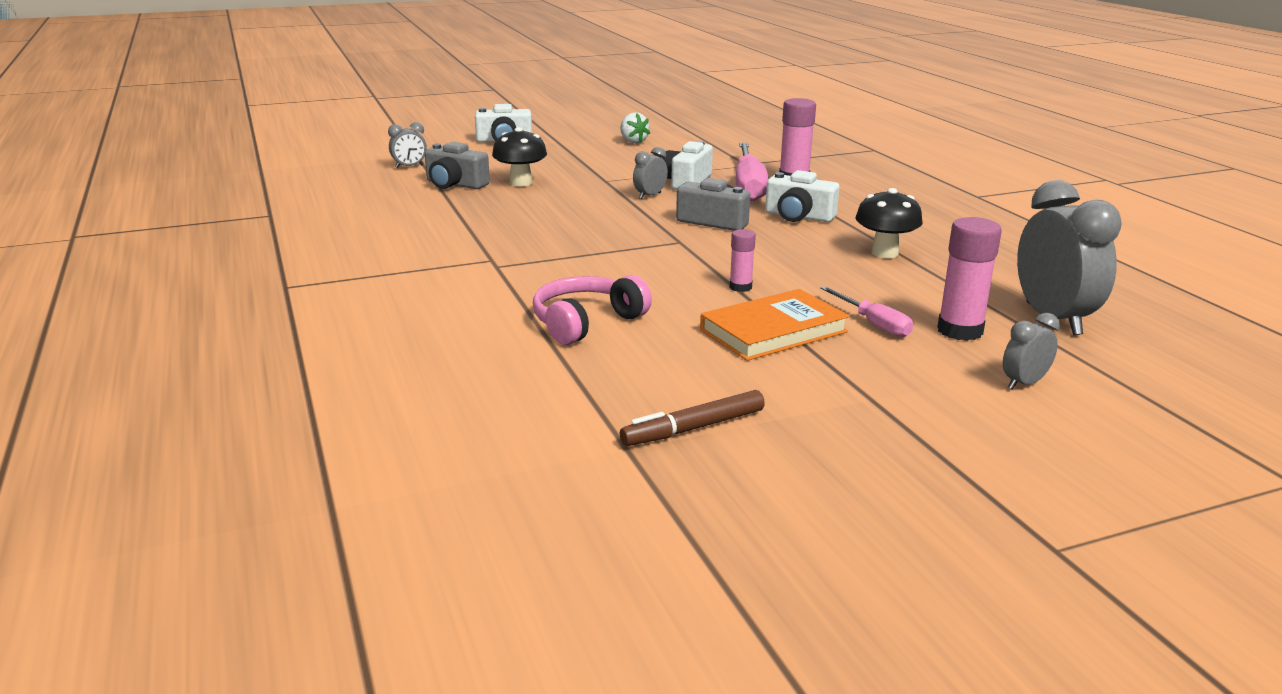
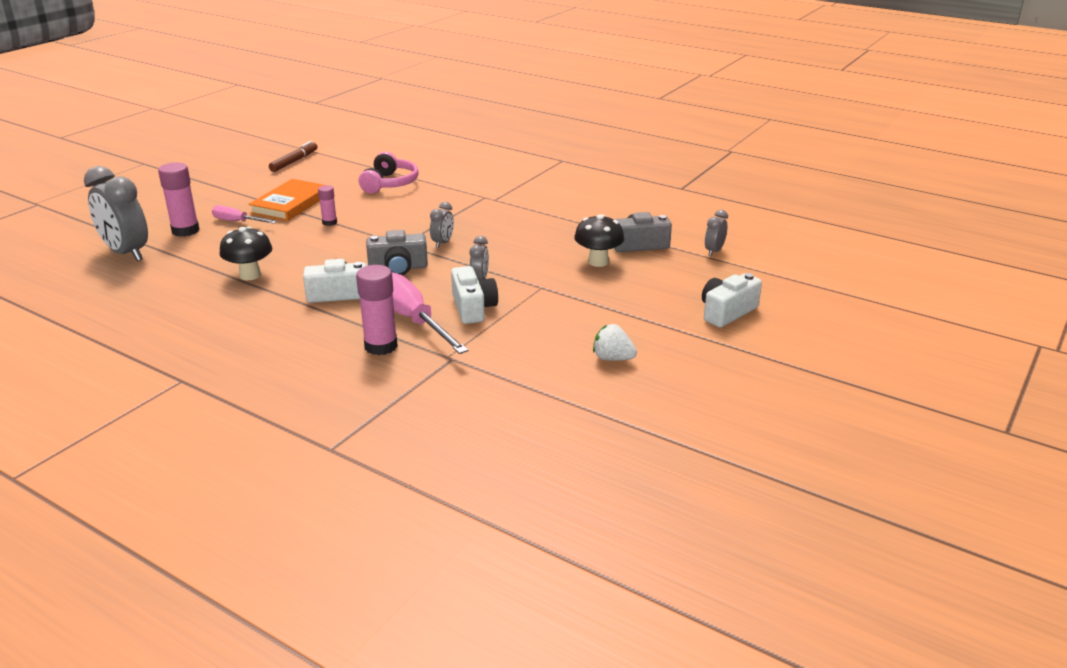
camera: 145 degrees right, 5 degrees up
grey clock [1003,313,1060,389] -> grey clock moved to [430,202,454,248]

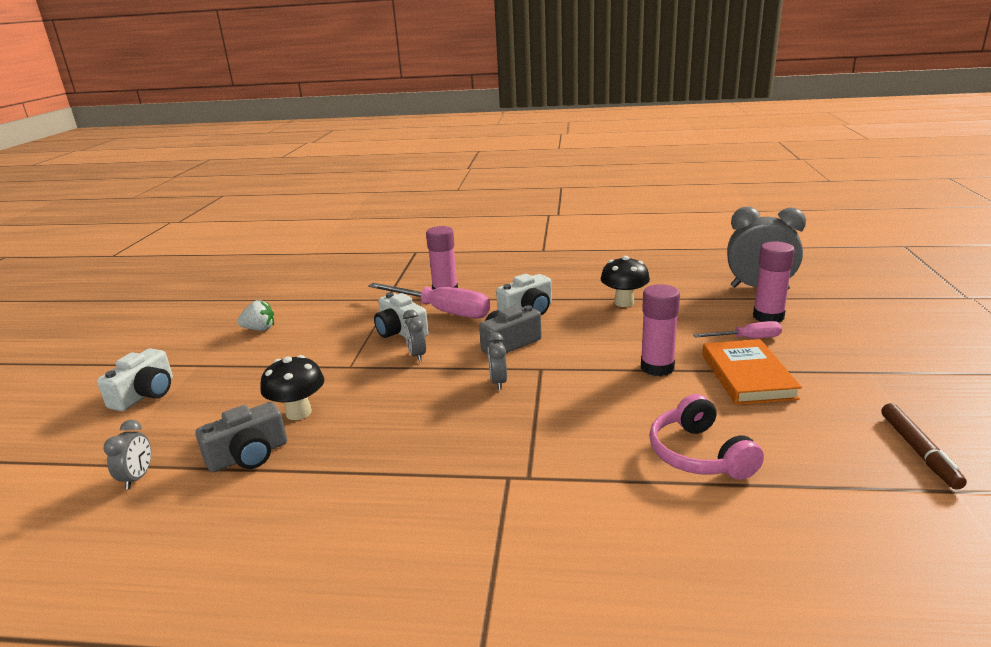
camera: 155 degrees right, 5 degrees down
pink glue stick [318,185,337,226] -> pink glue stick [641,284,680,376], size x1.78

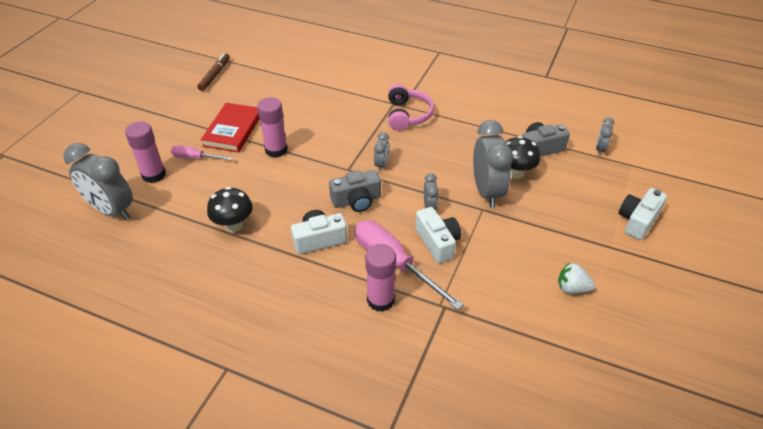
camera: 165 degrees left, 20 degrees up
pink headphones [649,394,764,480] -> pink headphones moved to [388,84,434,131]
orange book [702,339,802,405] -> red book [201,103,259,153]
none -> grey clock [473,120,513,208]

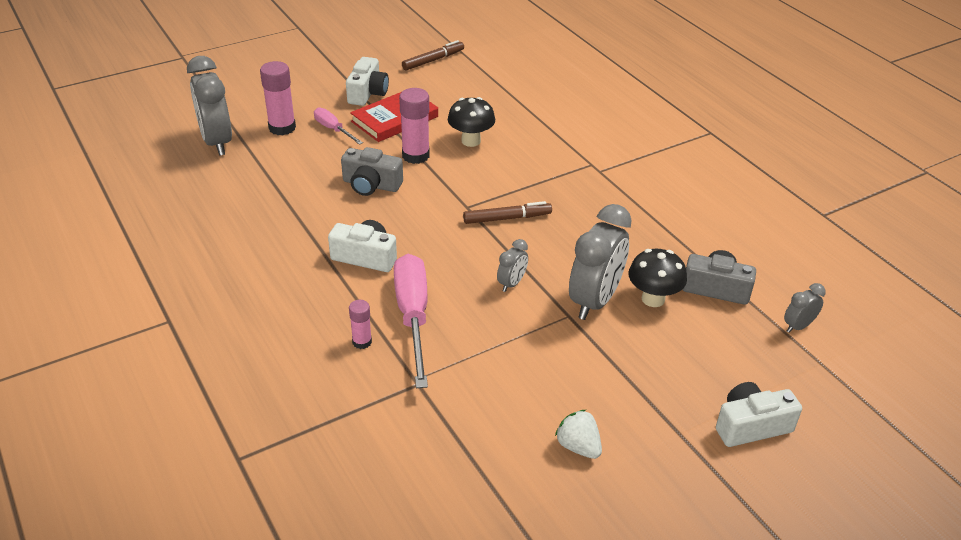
camera: 35 degrees right, 5 degrees down
black mushroom [207,187,253,232] -> black mushroom moved to [448,97,495,147]
grey camera [329,170,381,212] -> grey camera moved to [341,147,403,196]
pink glue stick [365,244,396,312] -> pink glue stick [349,300,372,349], size x0.56
grey clock [374,132,389,172] -> brown marker [463,201,552,224]
pink headphones [388,84,434,131] -> none
white camera [415,207,461,263] -> white camera moved to [346,57,389,106]

